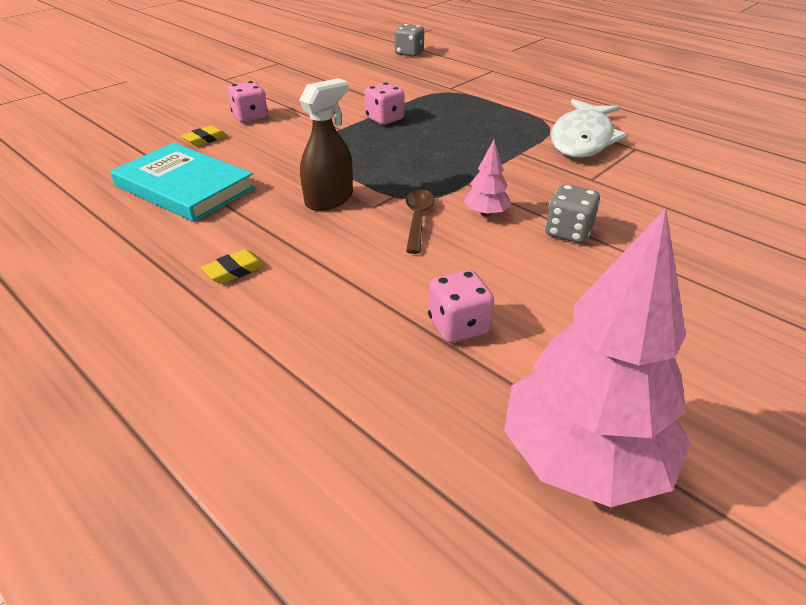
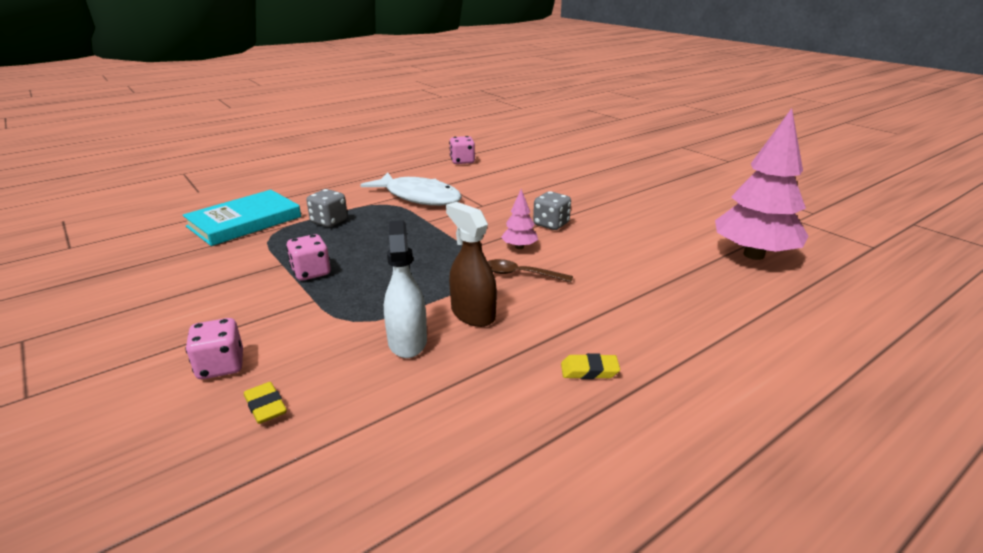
camera: 80 degrees left, 10 degrees down
turquoise book [110,143,255,222] -> turquoise book moved to [183,190,301,246]
yellow eraser [201,249,266,284] -> yellow eraser turned 60 degrees counterclockwise [561,353,620,379]
grey dice [395,24,424,57] -> grey dice moved to [306,189,348,227]
pink dice [428,270,494,343] -> pink dice moved to [449,136,475,164]
none -> white spray bottle [384,220,427,358]

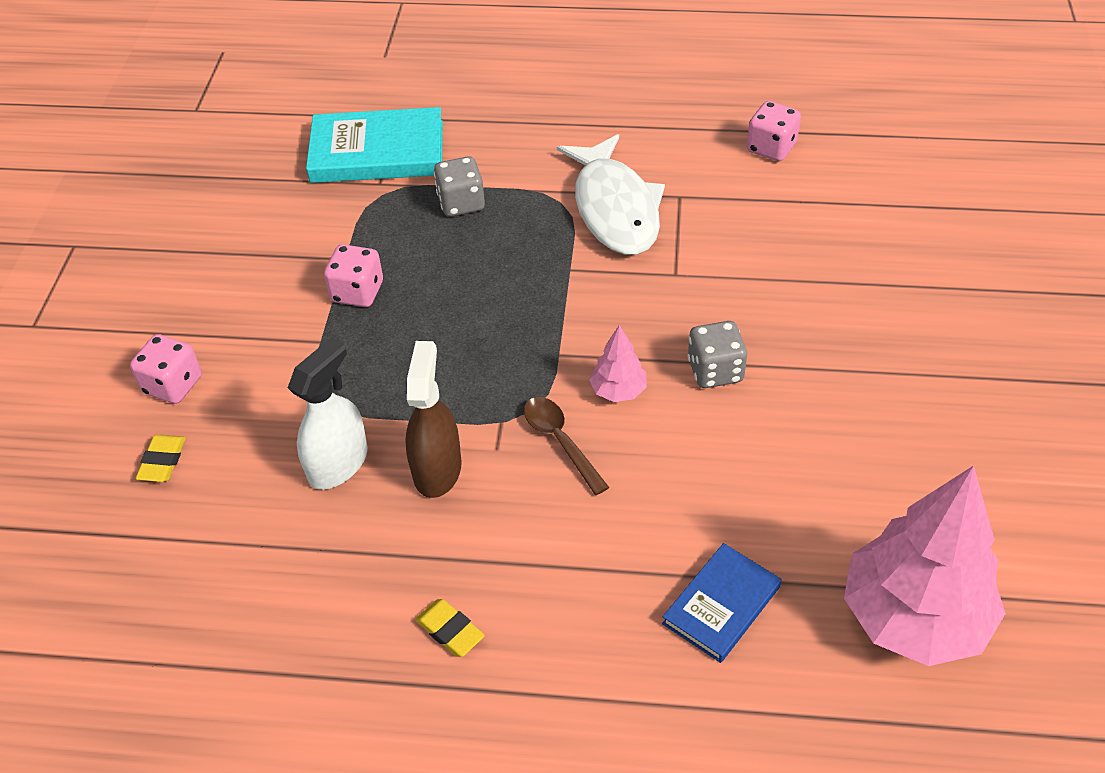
camera: 45 degrees right, 20 degrees up
none -> blue book [662,543,782,663]

